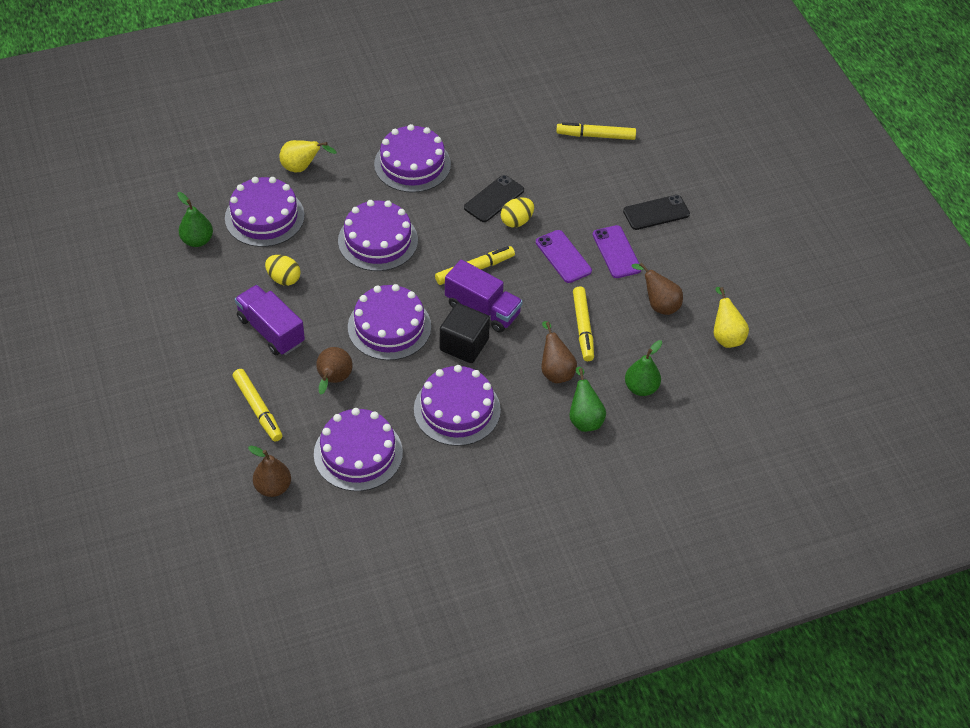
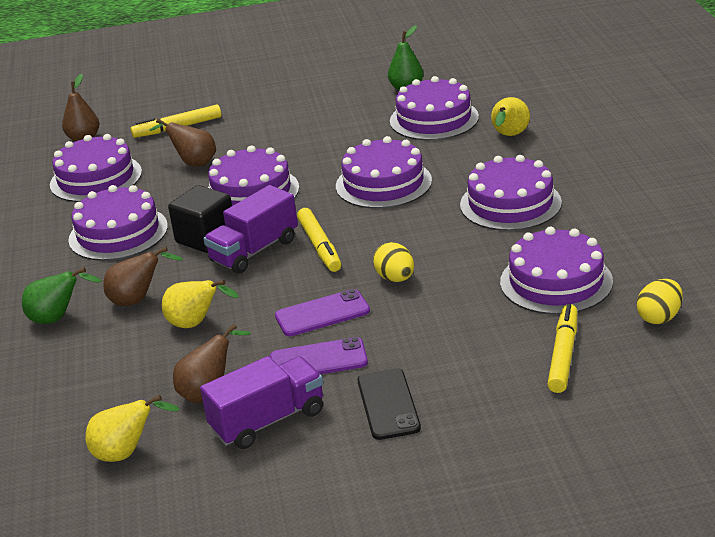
camera: 105 degrees right, 20 degrees down
purple truck [235,285,305,355] -> purple truck moved to [200,356,323,449]
yellow egg [265,255,301,286] -> yellow egg moved to [637,279,683,324]
black phone [464,175,524,222] -> none
yellow marker [573,286,594,361] -> yellow pear [162,280,239,328]
green pear [625,340,662,396] -> none
none -> purple cake [500,227,613,315]

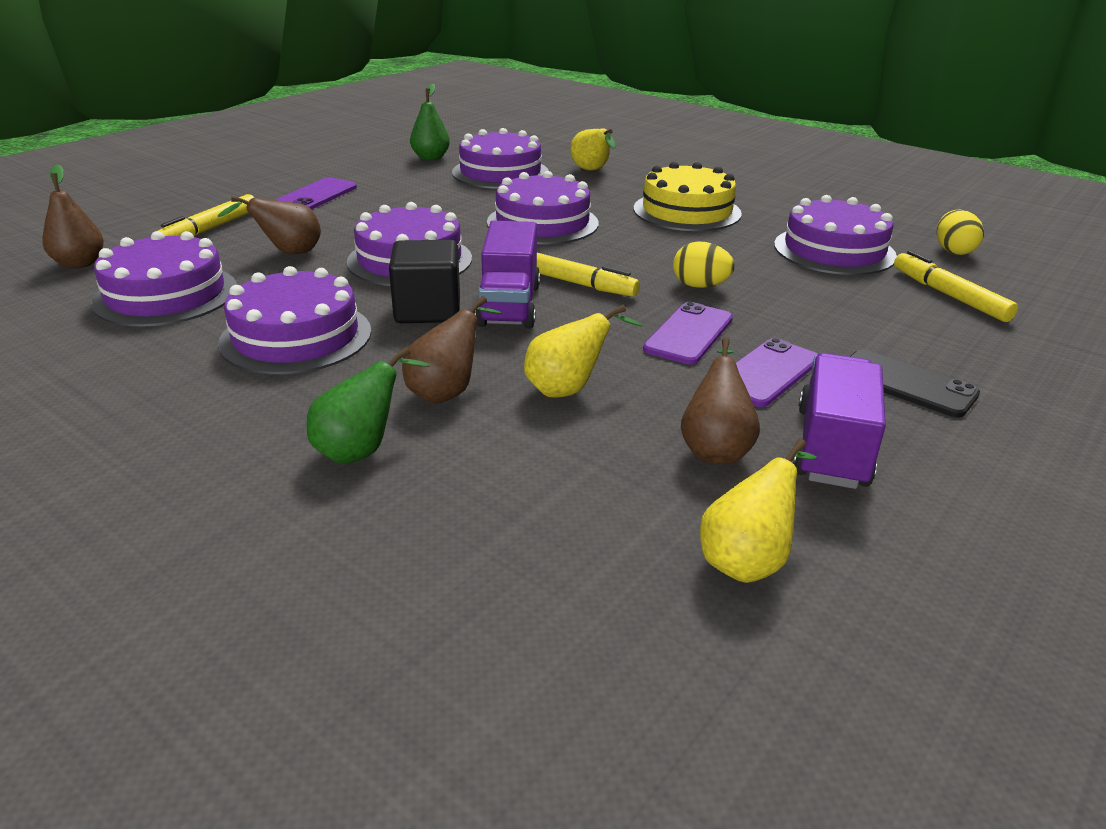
camera: 45 degrees left, 0 degrees up
purple cake [460,155,562,231] -> yellow cake [633,162,742,231]
none -> purple phone [276,177,357,209]

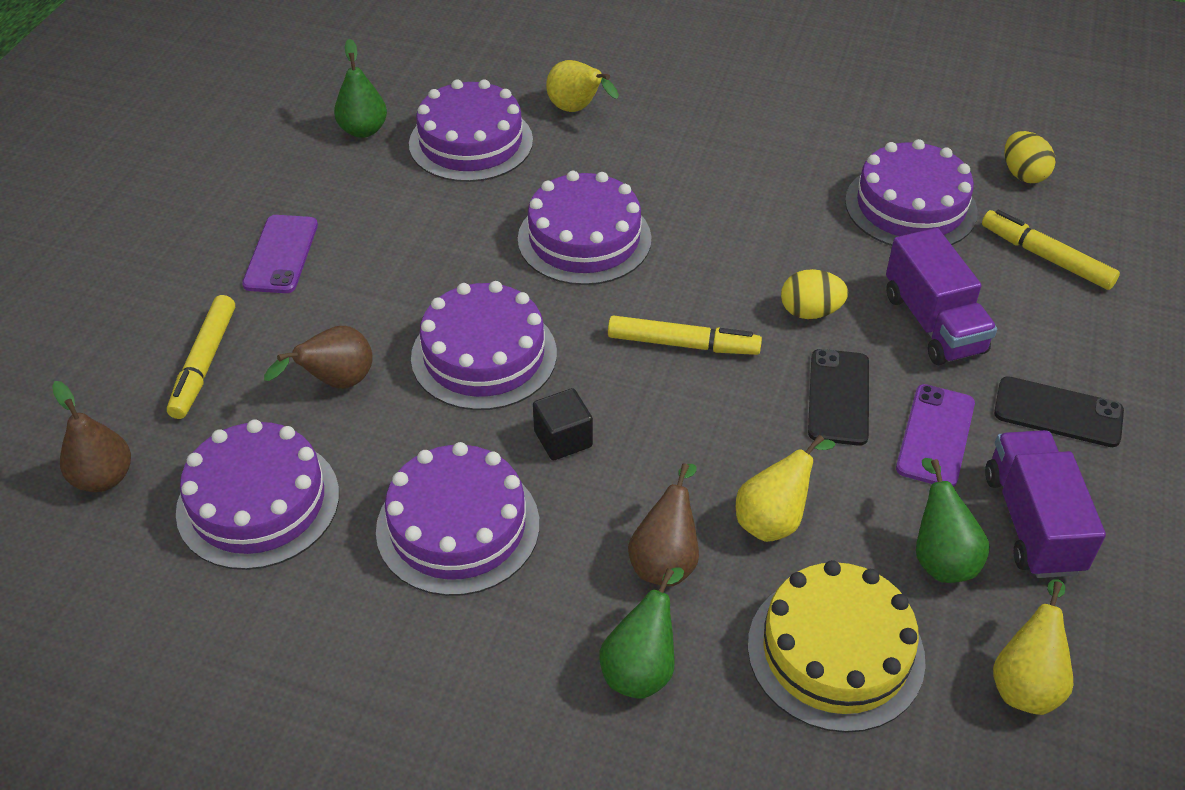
camera: 20 degrees left, 15 degrees up
black cube [389,240,460,323] -> black cube [533,388,593,460], size x0.66
purple truck [475,221,540,329] -> purple truck moved to [886,228,997,365]
yellow cake [633,162,742,231] -> yellow cake moved to [748,560,926,733]
purple phone [643,302,733,365] -> black phone [808,349,869,446]
brown pear [681,338,760,464] -> green pear [916,458,990,583]

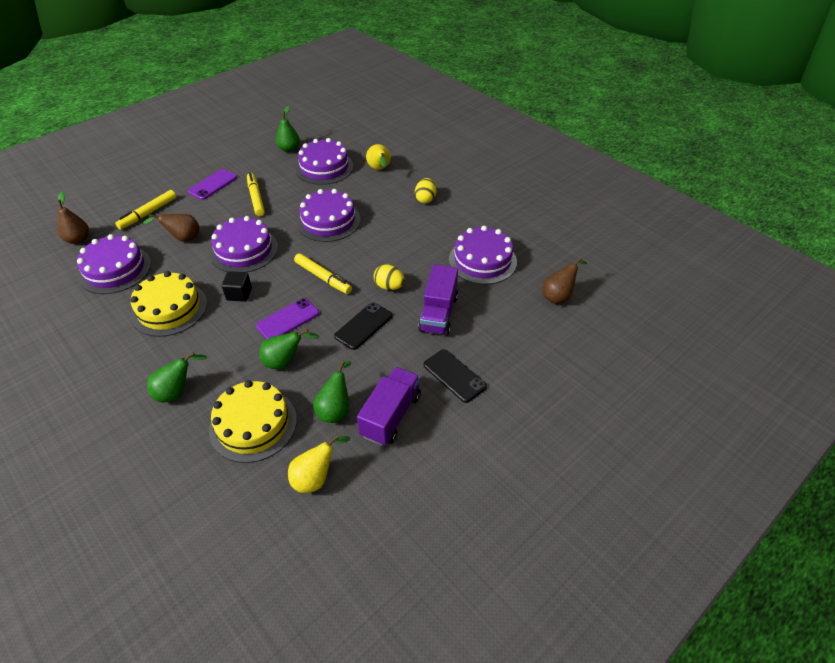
camera: 30 degrees right, 0 degrees up
purple cake [376,442,539,596] -> yellow cake [131,271,207,337]
brown pear [628,463,699,586] -> brown pear moved to [542,257,587,304]
yellow pear [736,435,836,542] -> green pear [259,329,319,369]
purple phone [896,384,975,487] -> purple phone moved to [256,298,319,339]
yellow marker [982,210,1120,290] -> yellow marker moved to [247,173,265,216]
yellow egg [1004,131,1056,183] -> yellow egg moved to [415,178,436,203]

